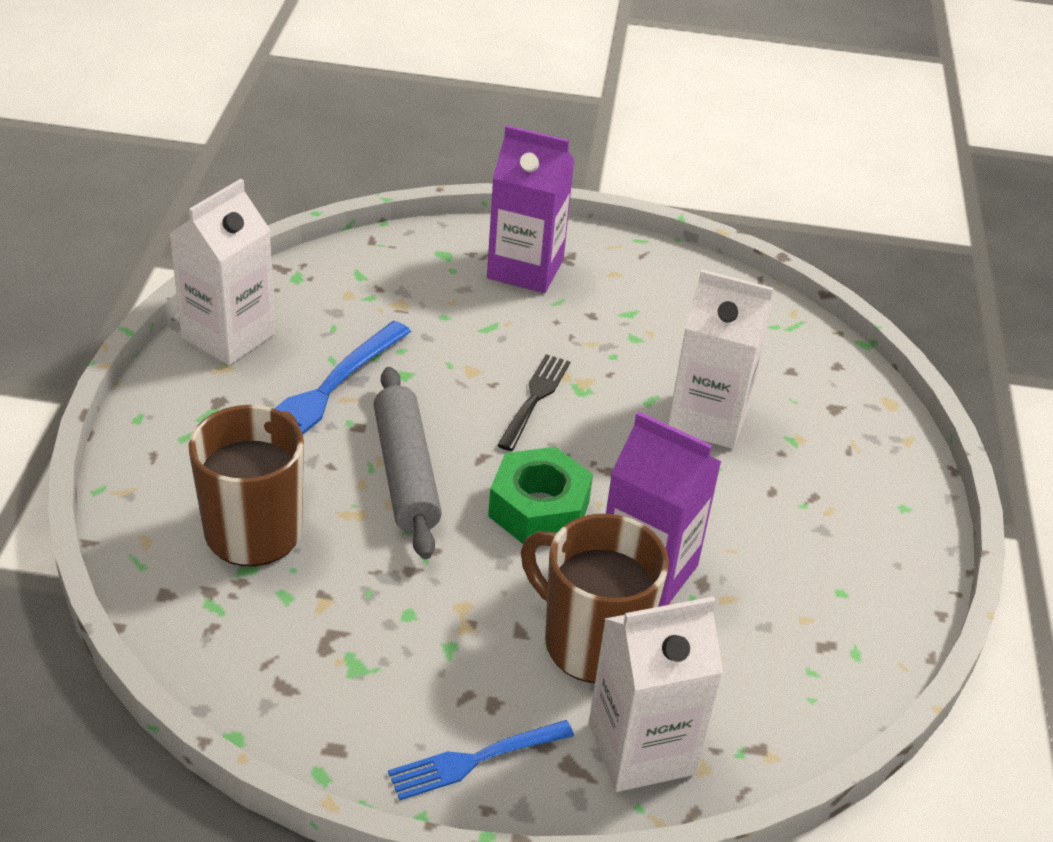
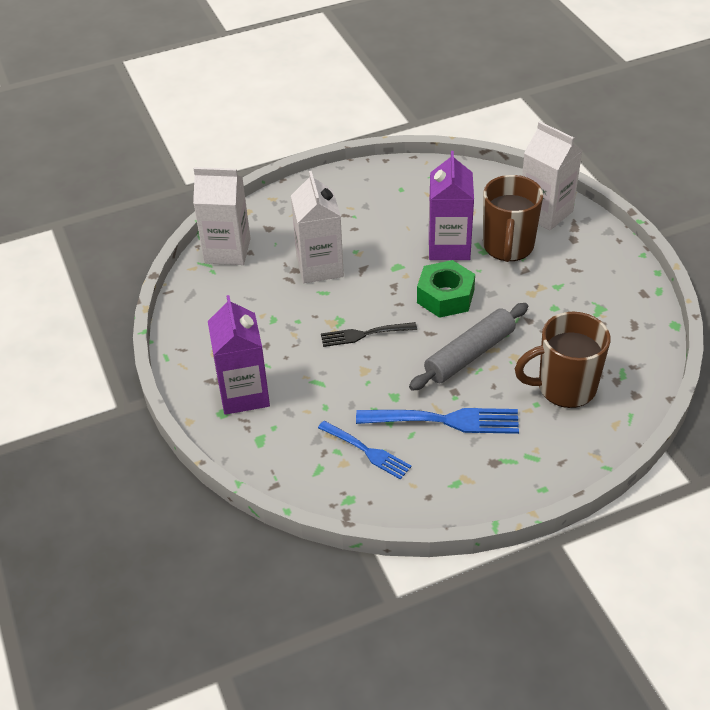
camera: 115 degrees left, 5 degrees up
white carton [169,179,276,365] -> white carton moved to [193,167,251,265]
blue fork [388,720,574,800] -> blue fork moved to [318,421,412,480]

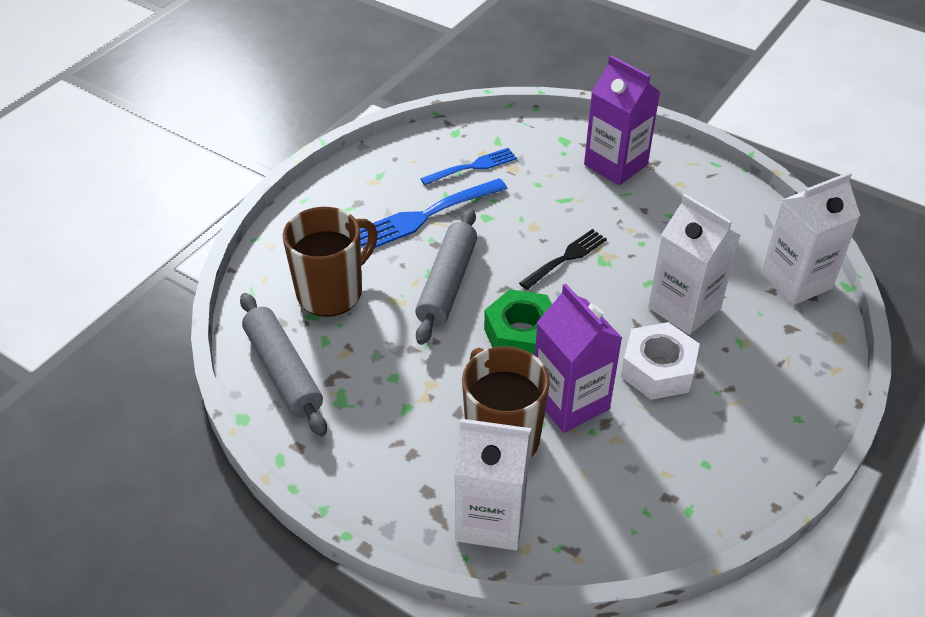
camera: 145 degrees right, 0 degrees up
blue fork [318,421,412,480] -> blue fork turned 150 degrees clockwise [420,148,517,185]
none -> grey rolling pin [240,293,327,436]
none -> white nut [621,322,700,400]

